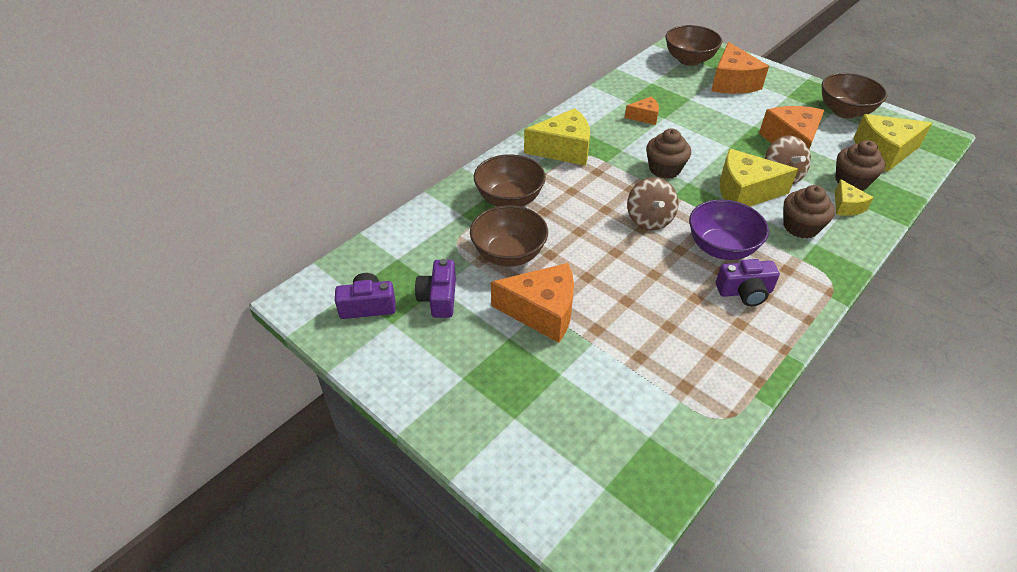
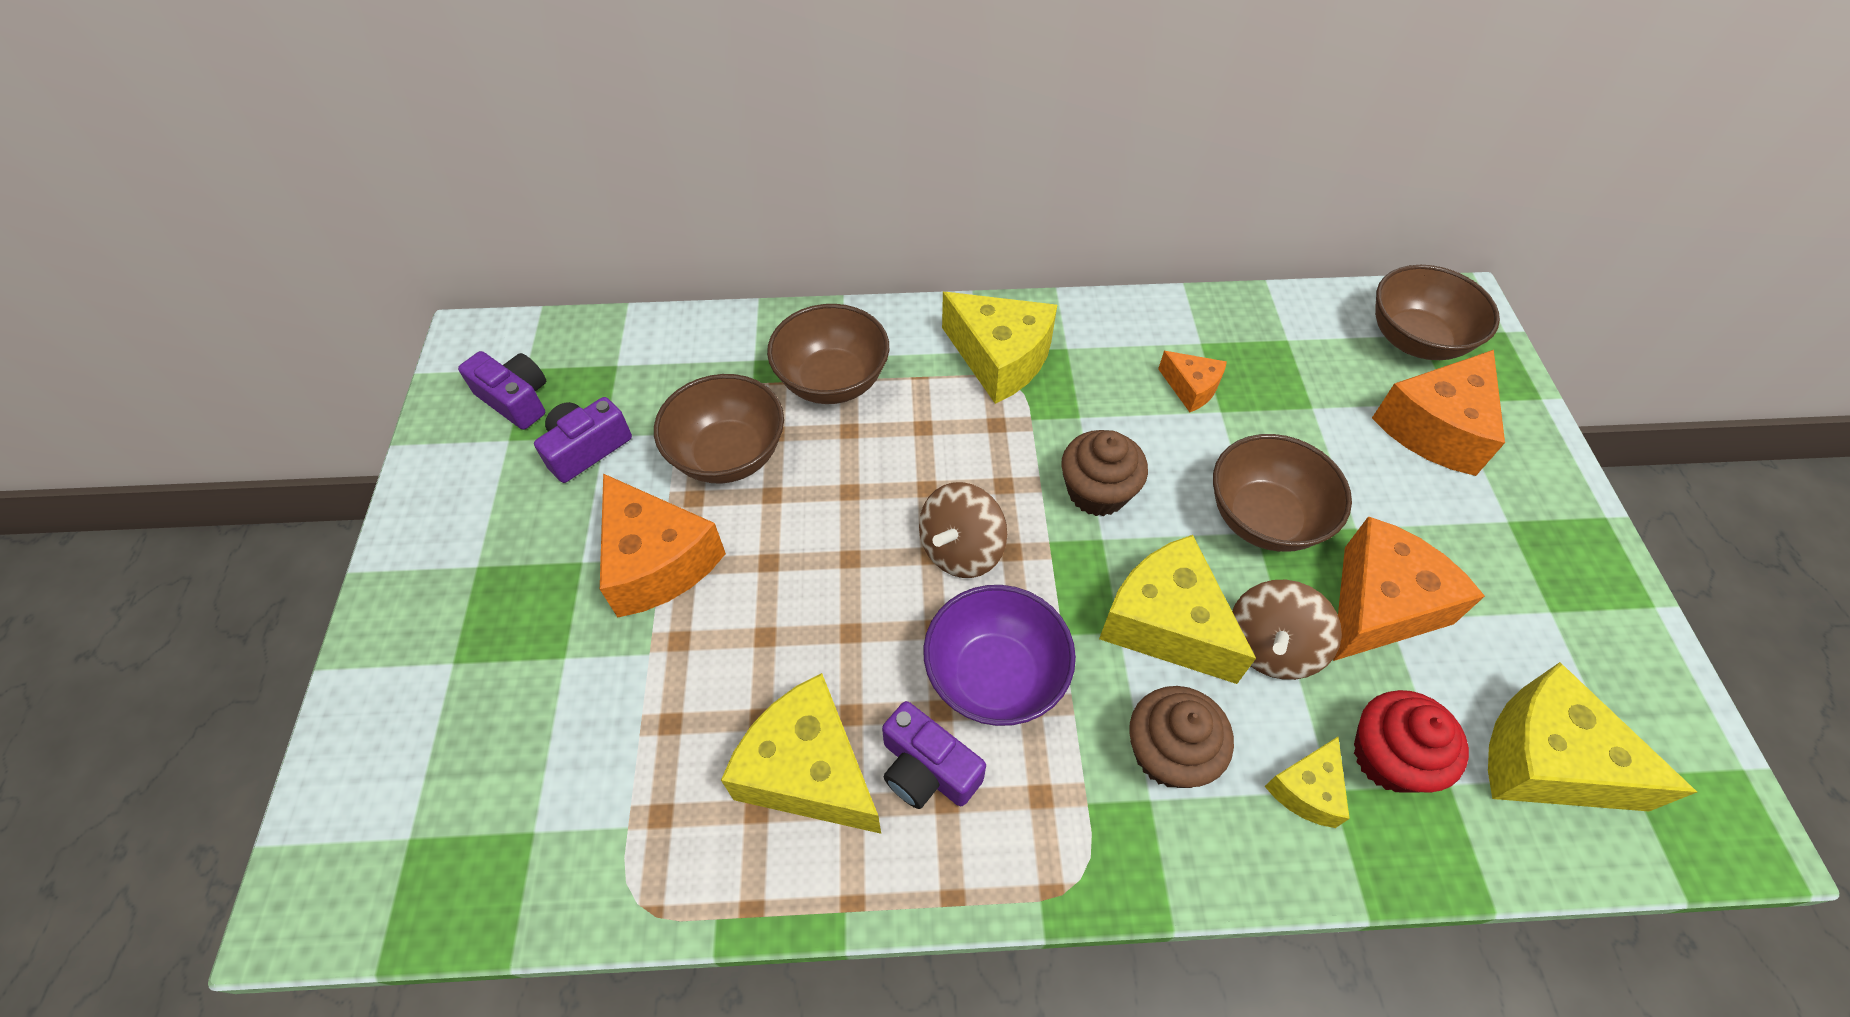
camera: 45 degrees right, 10 degrees up
brown bowl [822,73,887,118] -> brown bowl moved to [1213,434,1352,552]
brown cupcake [836,140,885,190] -> red cupcake [1354,690,1469,793]
none -> yellow cheese [721,673,881,834]

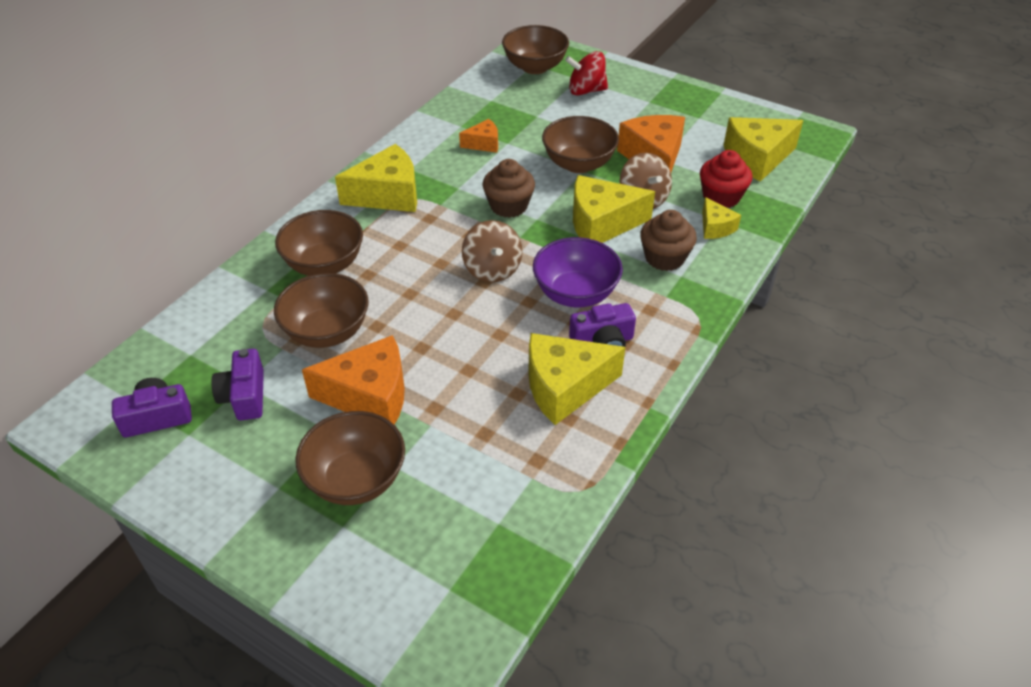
camera: 55 degrees left, 10 degrees down
orange cheese [1372,350,1505,476] -> red spinning top [565,51,608,96]
none -> brown bowl [296,411,405,505]

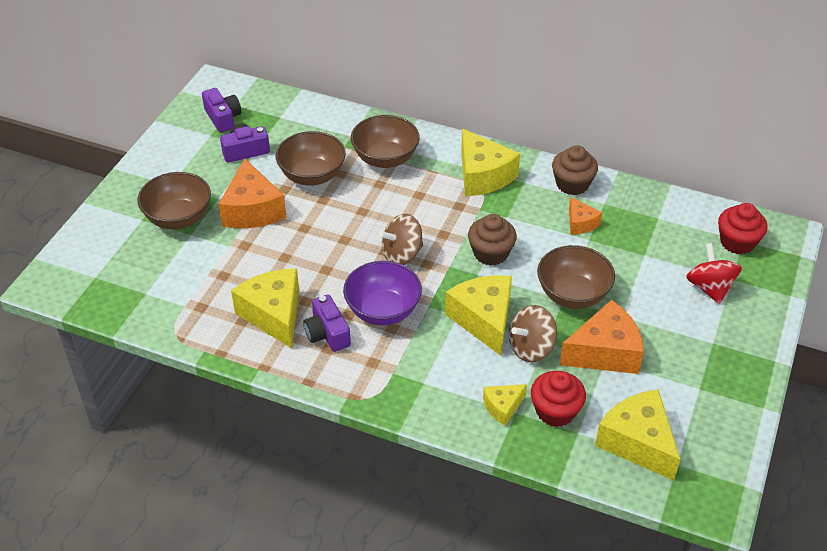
camera: 80 degrees right, 0 degrees up
brown bowl [502,25,569,74] -> red cupcake [718,203,767,254]
brown cupcake [640,210,697,271] -> brown cupcake moved to [552,145,598,195]

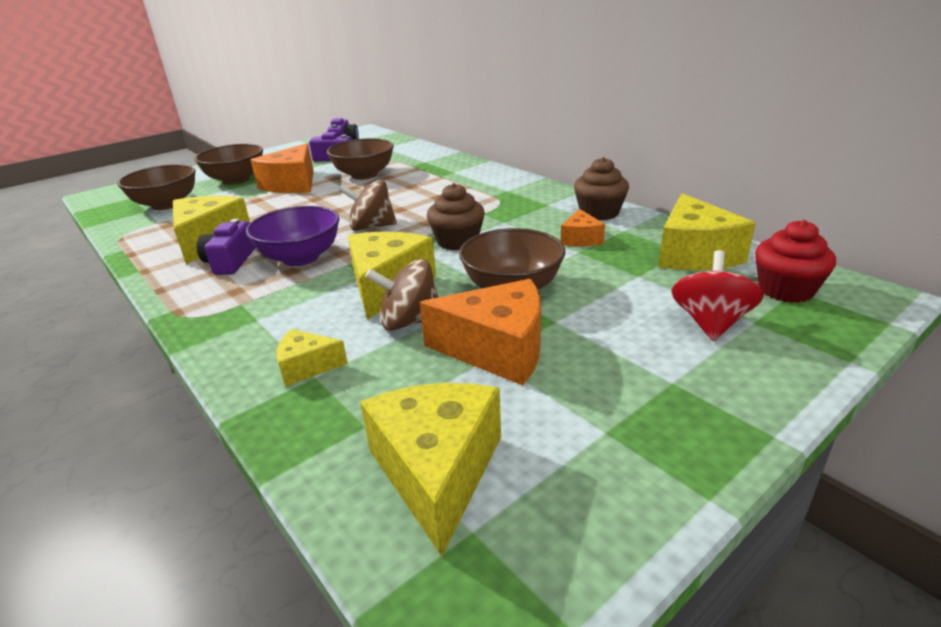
camera: 30 degrees right, 15 degrees down
brown bowl [351,115,420,168] -> brown bowl moved to [117,164,196,210]
yellow cheese [461,128,520,196] -> yellow cheese moved to [658,193,756,270]
red cupcake [531,371,586,427] -> none

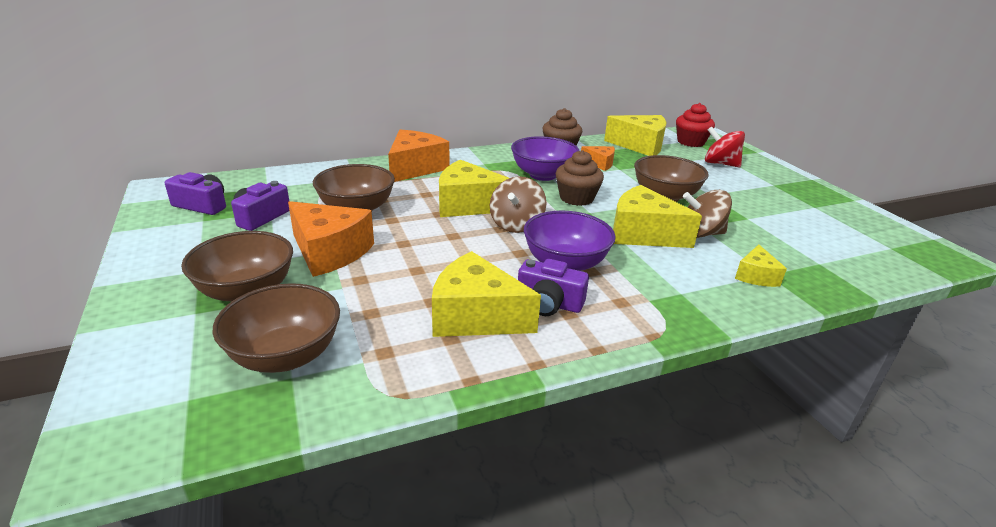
camera: 75 degrees left, 0 degrees up
yellow cheese [360,383,501,556] -> yellow cheese moved to [439,160,509,217]
brown spinning top [365,259,438,331] -> brown spinning top turned 75 degrees clockwise [683,190,732,238]
orange cheese [420,279,541,385] -> orange cheese moved to [388,130,449,182]
none -> purple bowl [511,136,579,181]

